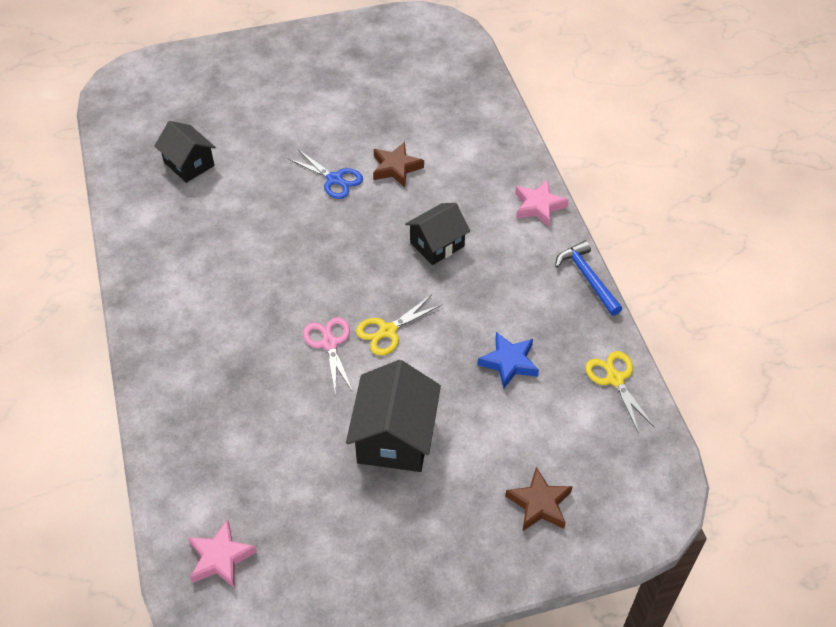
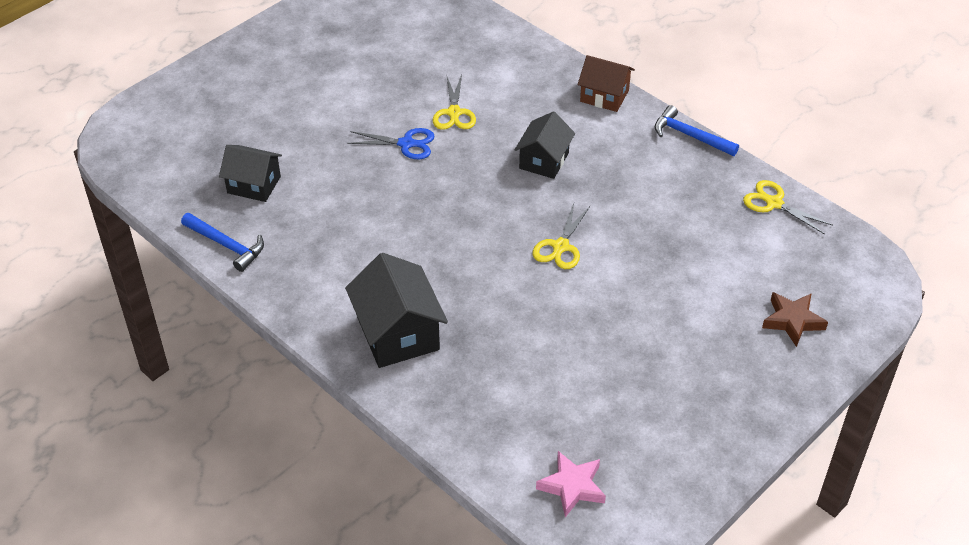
camera: 30 degrees left, 5 degrees down
pink scissors [303,317,353,394] -> none
black house [346,360,441,472] -> black house moved to [345,253,448,368]
brown star [373,142,424,187] -> yellow scissors [433,75,476,130]
blue star [478,332,539,389] -> none
pink star [515,179,569,227] -> brown house [578,55,635,112]
none -> blue hammer [181,213,264,272]

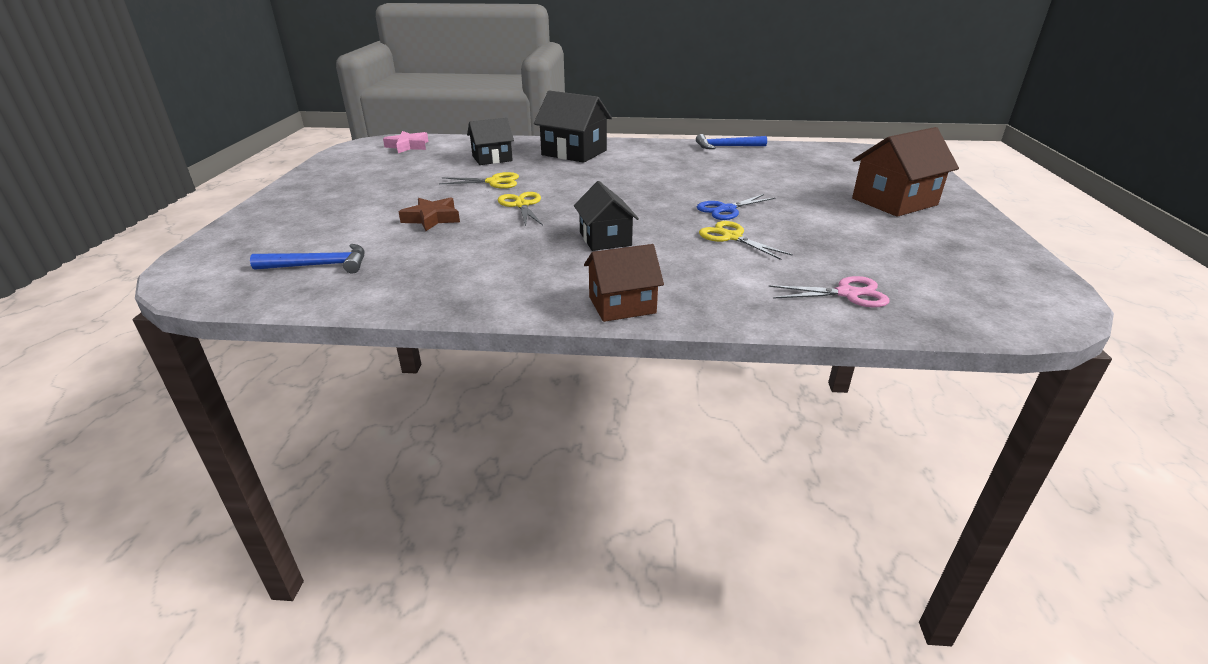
camera: 140 degrees right, 15 degrees down
black house [219,145,282,202] -> black house moved to [467,118,514,165]
blue hammer [655,105,739,156] -> blue hammer moved to [250,244,365,274]
yellow scissors [743,180,833,235] -> yellow scissors moved to [439,172,519,189]
brown star [762,292,828,347] -> brown star moved to [399,197,460,231]
none -> pink scissors [768,276,889,308]
none -> brown house [852,127,959,217]

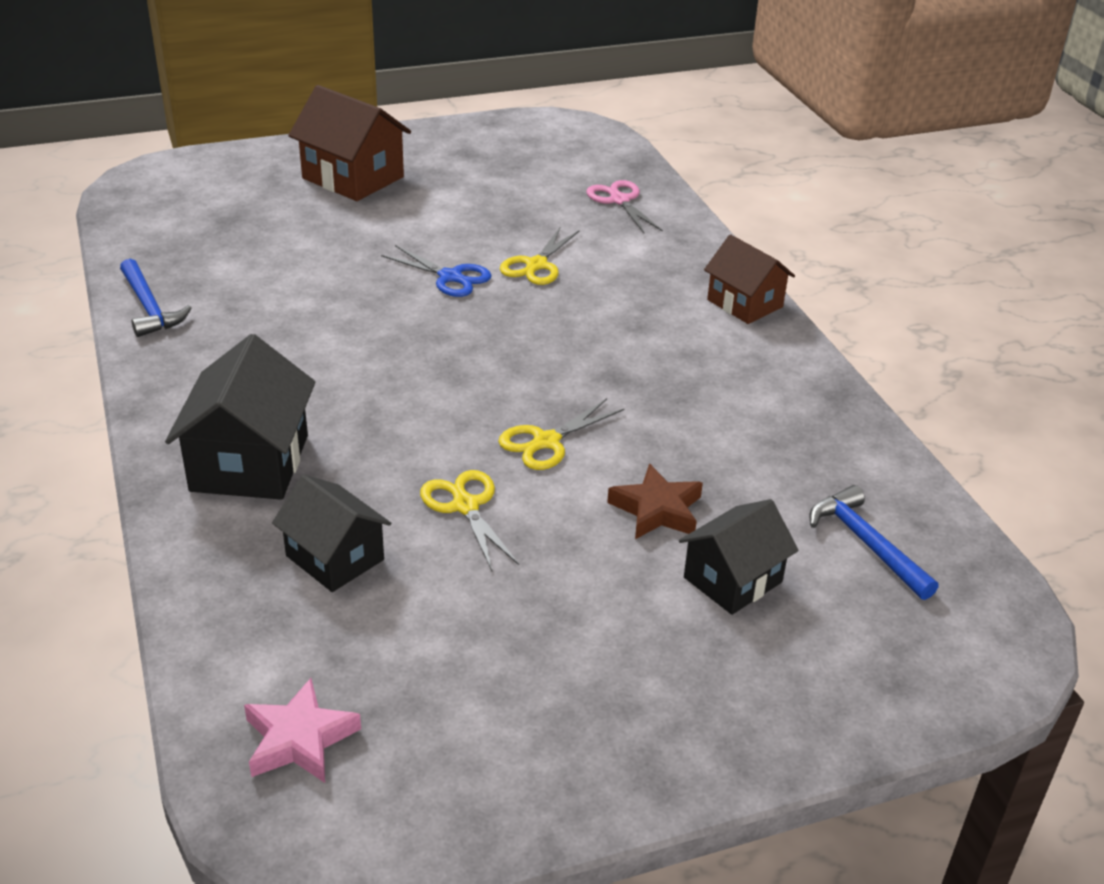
camera: 115 degrees left, 5 degrees up
black house [574,181,639,251] -> black house moved to [679,499,799,615]

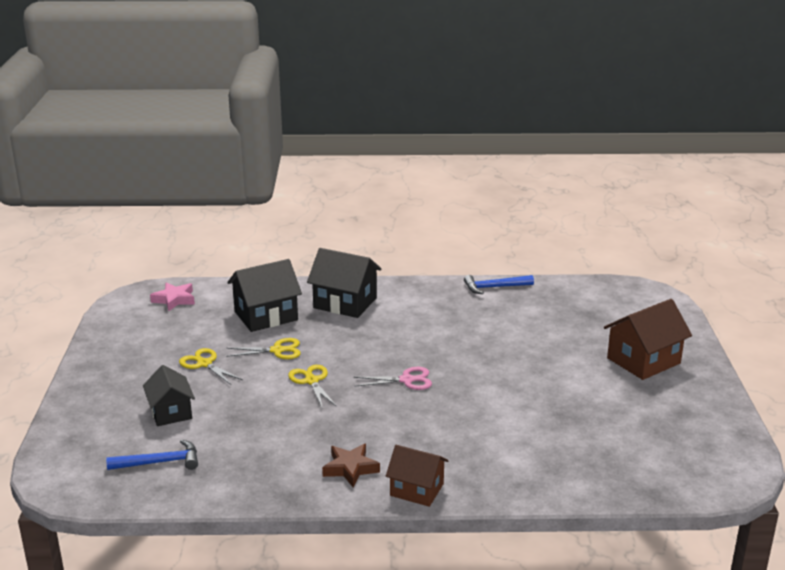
camera: 110 degrees right, 10 degrees down
black house [272,474,392,592] -> black house [228,259,302,332], size x1.52
blue scissors [381,245,492,297] -> none
yellow scissors [500,228,579,285] -> yellow scissors moved to [179,348,243,385]
pink scissors [586,180,663,233] -> pink scissors moved to [354,367,432,390]
brown star [607,463,703,539] -> brown star moved to [322,444,380,487]
brown house [704,234,795,324] -> brown house turned 45 degrees clockwise [386,445,448,507]

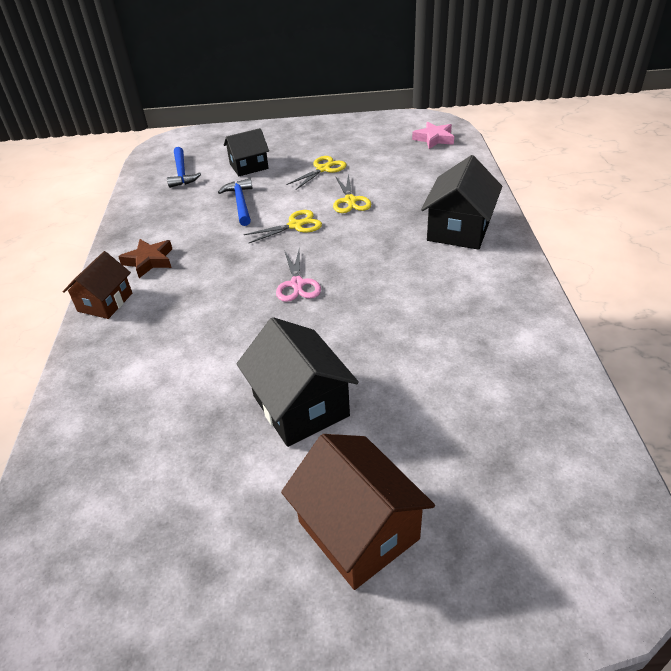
camera: 90 degrees right, 15 degrees up
black house [228,259,302,332] -> black house moved to [237,317,359,447]
blue hammer [464,275,534,294] -> blue hammer moved to [218,178,253,226]

